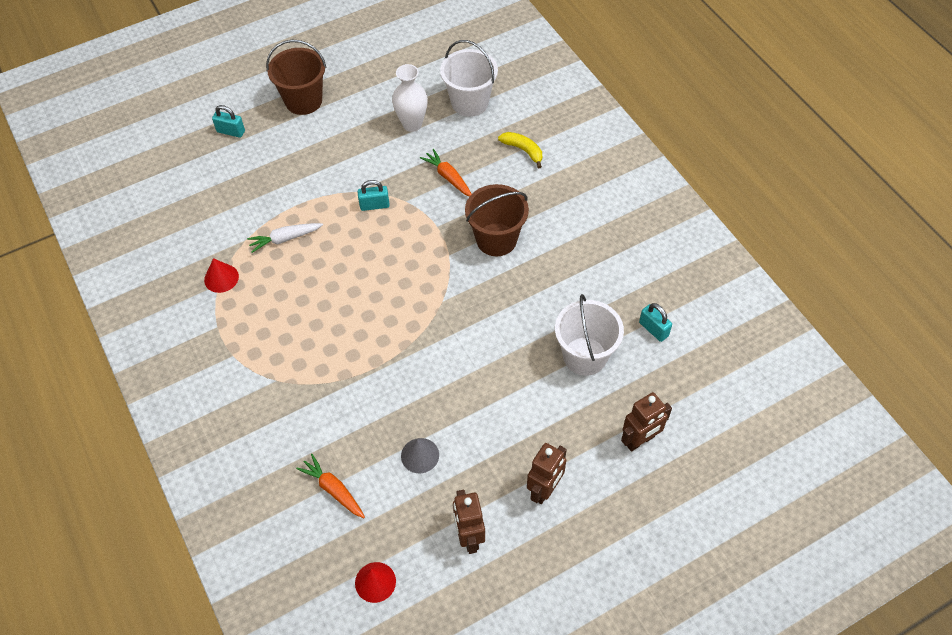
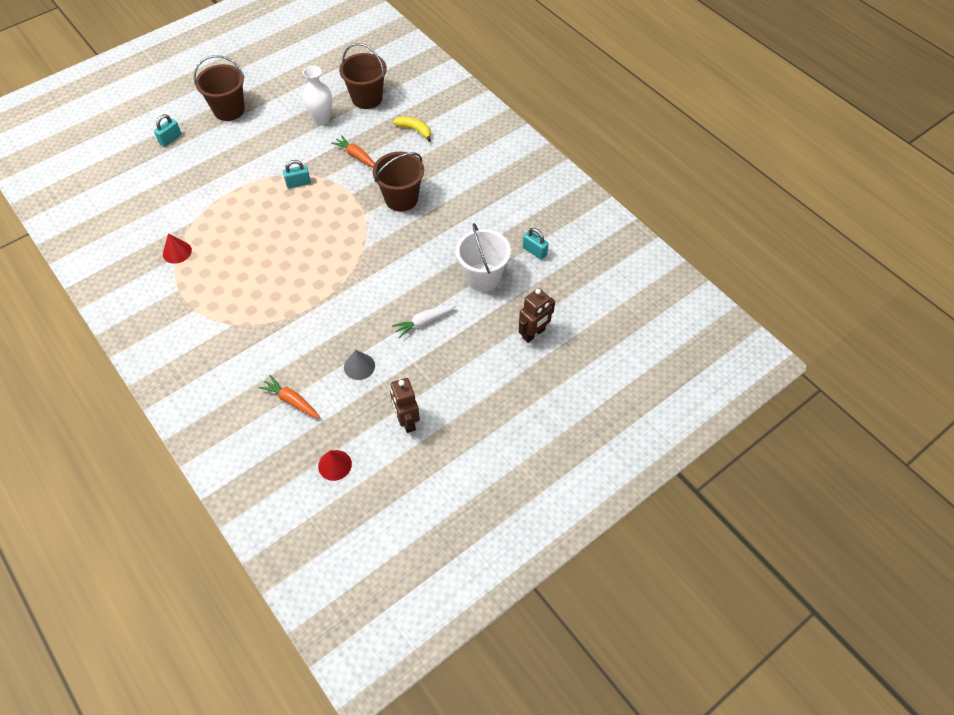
camera: 10 degrees left, 0 degrees up
turquoise padlock [212,105,245,138] -> turquoise padlock turned 60 degrees counterclockwise [154,114,182,147]
white carrot [247,223,323,253] -> white carrot moved to [392,304,457,338]
white bucket [440,40,498,117] -> brown bucket [339,43,387,109]
brown robot [527,443,567,504] -> none

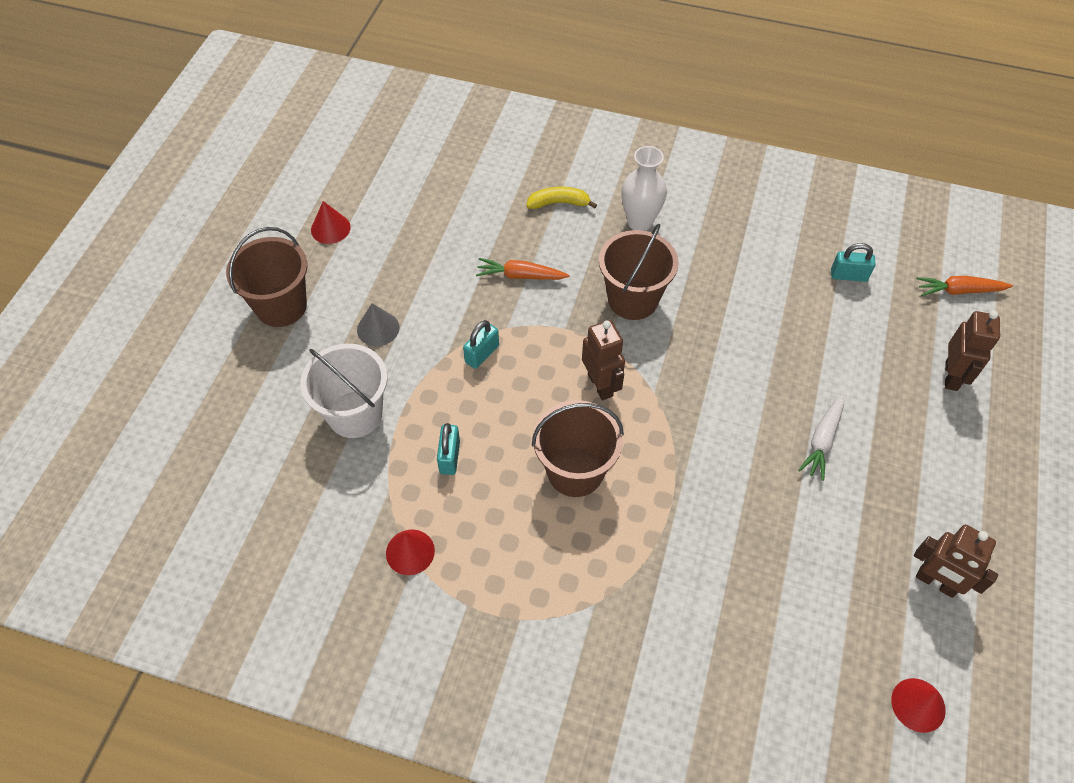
camera: 35 degrees left, 0 degrees up
turquoise padlock [154,114,182,147] -> turquoise padlock moved to [437,423,460,475]
orange carrot [259,375,320,418] -> orange carrot moved to [916,276,1013,296]
white vase [303,66,332,125] -> white vase moved to [621,146,667,231]
brown bucket [339,43,387,109] -> brown bucket moved to [532,400,624,497]
grey cone [344,350,375,380] -> grey cone moved to [357,303,399,346]
white bucket [456,223,511,292] -> white bucket moved to [300,344,388,438]
none -> red cone [311,201,351,244]
none -> brown robot [582,320,625,400]

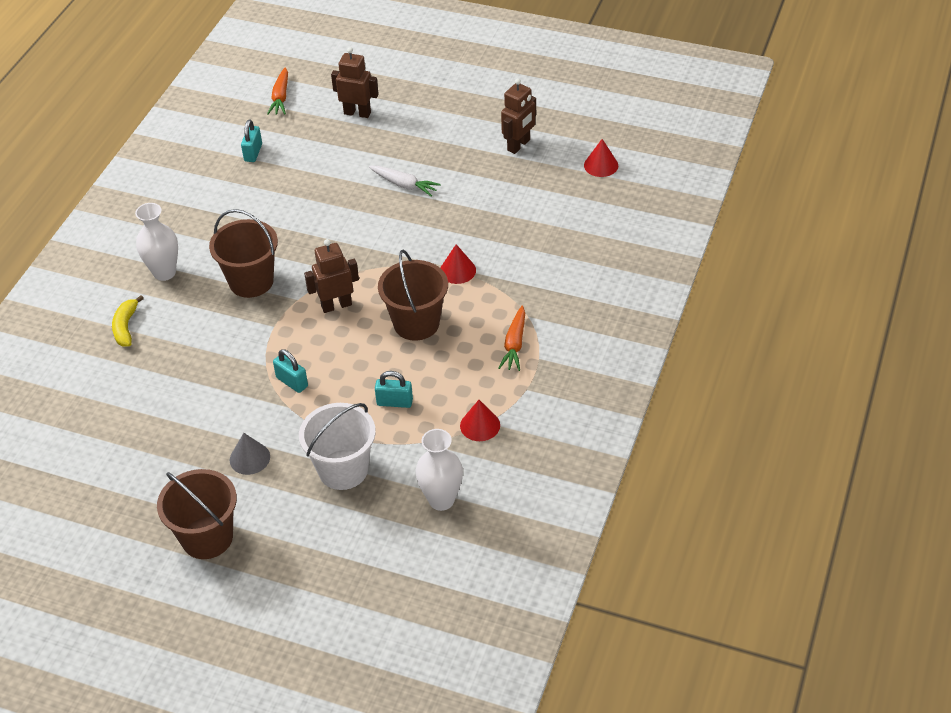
camera: 85 degrees left, 10 degrees down
red cone [311,201,351,244] -> red cone moved to [440,244,476,284]
orange carrot [476,258,569,280] -> orange carrot moved to [498,306,525,371]
none -> white vase [416,429,463,511]

